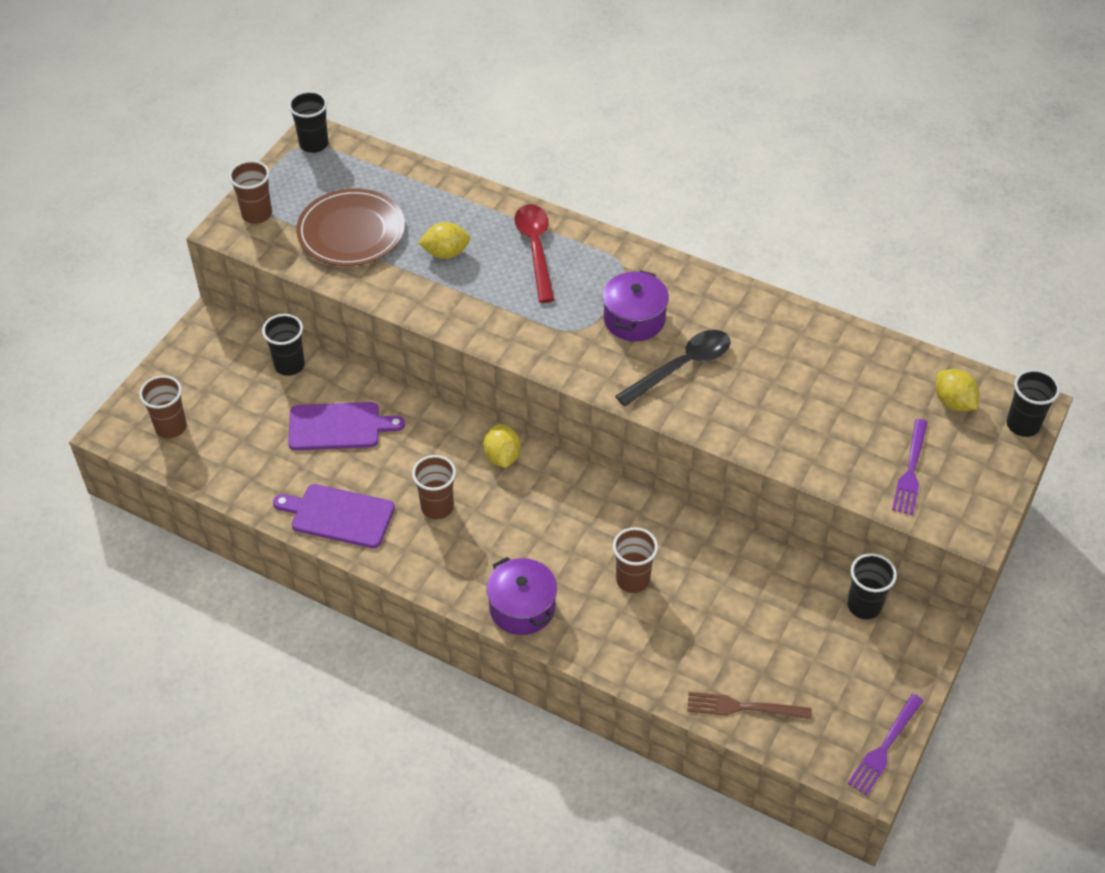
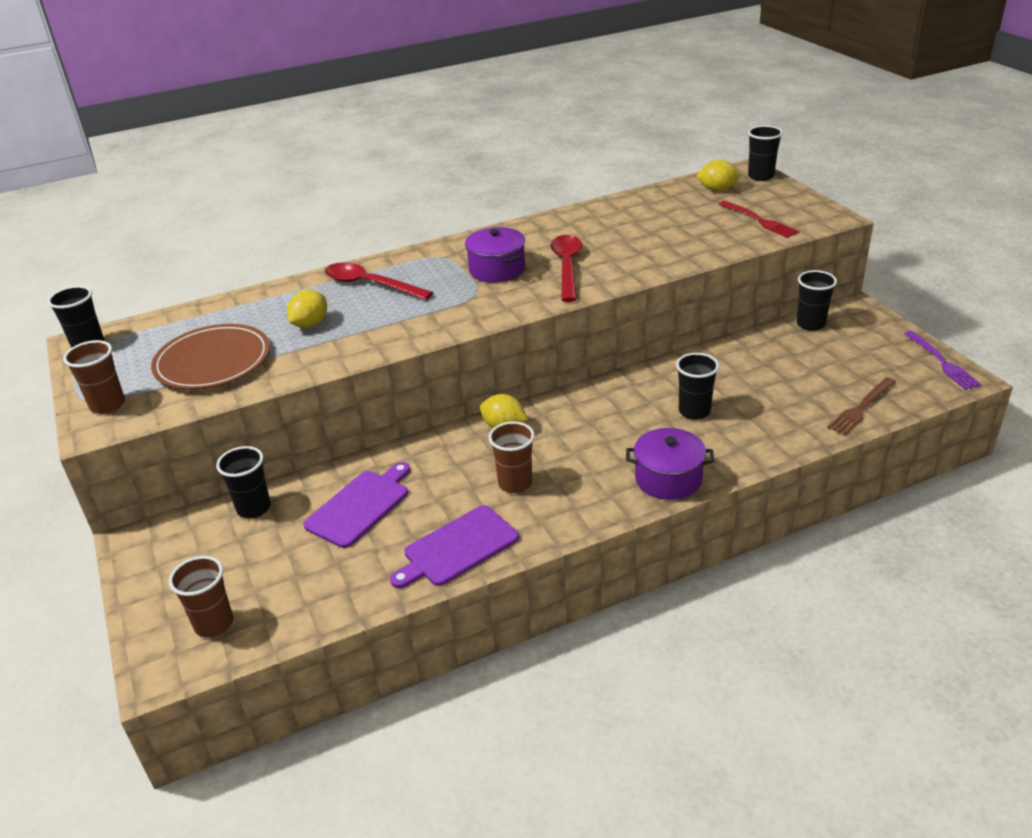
camera: 50 degrees left, 15 degrees down
brown cup [613,527,658,593] -> black cup [676,353,719,420]
black spoon [615,330,731,406] -> red spoon [550,235,582,302]
purple fork [892,419,928,515] -> red fork [719,201,799,238]

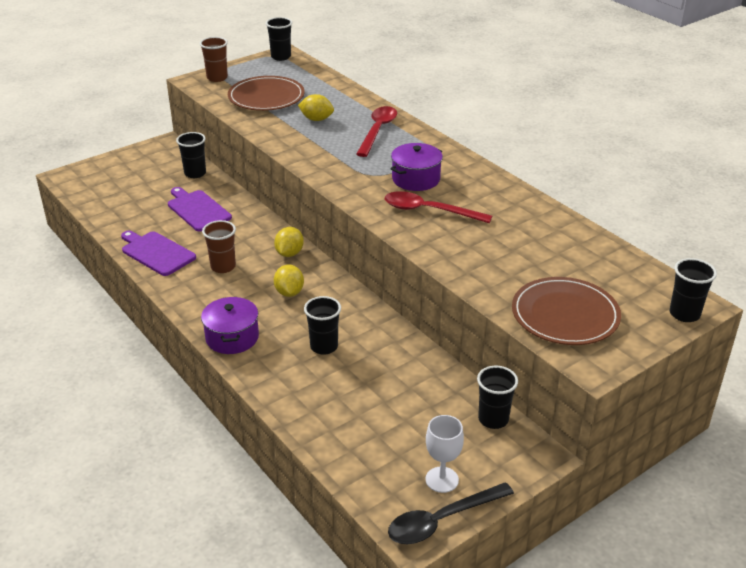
camera: 75 degrees right, 0 degrees up
brown cup [169,556,233,638] -> none
purple cutting board [303,462,410,548] -> purple cutting board turned 150 degrees counterclockwise [168,187,232,232]
red spoon [550,235,582,302] -> red spoon turned 150 degrees counterclockwise [385,191,492,223]
yellow lemon [697,160,742,191] -> yellow lemon moved to [274,265,304,297]
red fork [719,201,799,238] -> brown plate [512,277,621,345]
brown fork [827,377,896,435] -> none
purple fork [904,331,982,390] -> black spoon [388,482,514,544]
none -> white goblet [426,415,464,493]

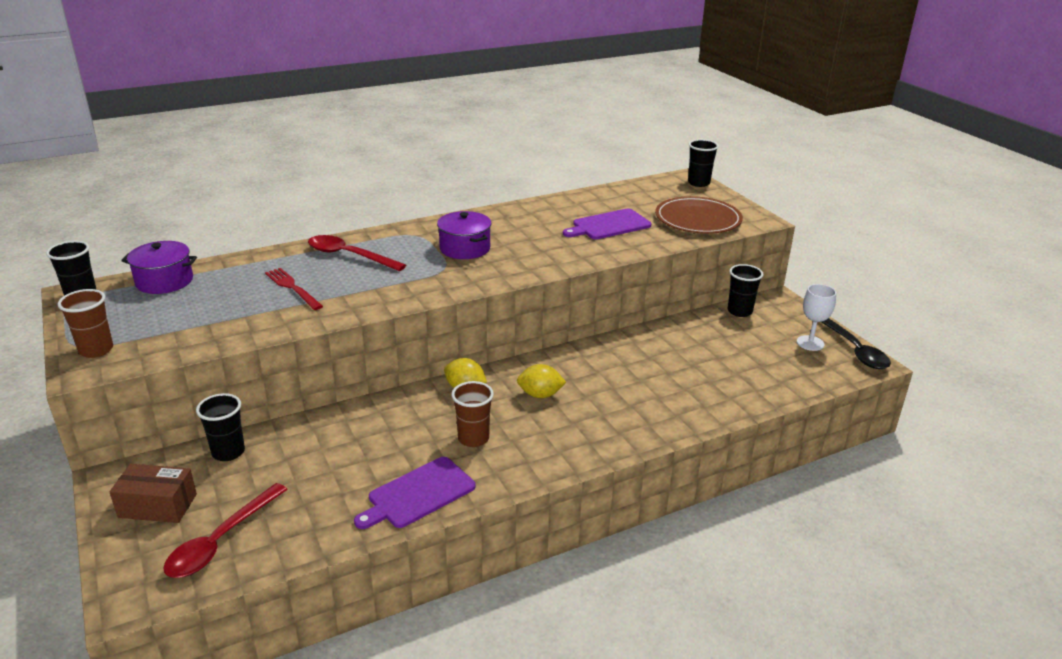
camera: 80 degrees left, 5 degrees down
purple cutting board [168,187,232,232] -> purple cutting board moved to [563,208,651,239]
purple pot [201,297,259,354] -> purple pot moved to [121,241,197,294]
brown plate [228,76,305,111] -> none
yellow lemon [298,94,334,121] -> red fork [265,268,323,310]
black cup [304,296,341,355] -> none
red spoon [385,191,492,223] -> red spoon moved to [163,483,288,578]
none -> brown box [110,464,197,523]

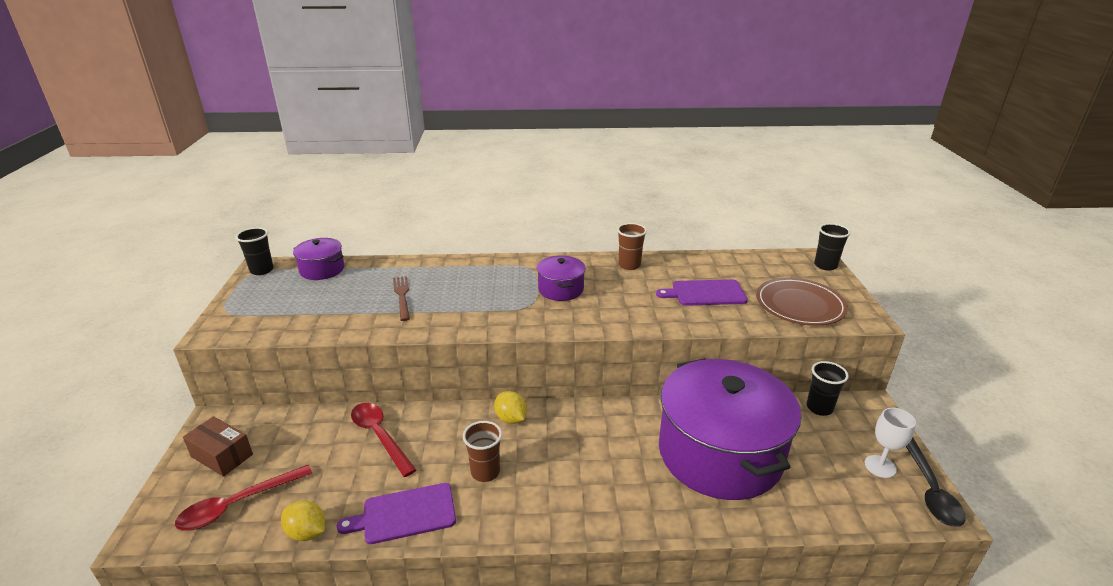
camera: 25 degrees right, 0 degrees up
brown cup [58,289,113,358] -> brown cup moved to [617,223,647,270]
black cup [196,393,245,461] -> none
red fork [265,268,323,310] -> brown fork [393,276,410,321]
red spoon [308,235,406,271] -> red spoon moved to [351,403,416,477]
yellow lemon [517,364,566,398] -> yellow lemon moved to [281,500,325,541]
none -> purple pot [659,358,801,500]

